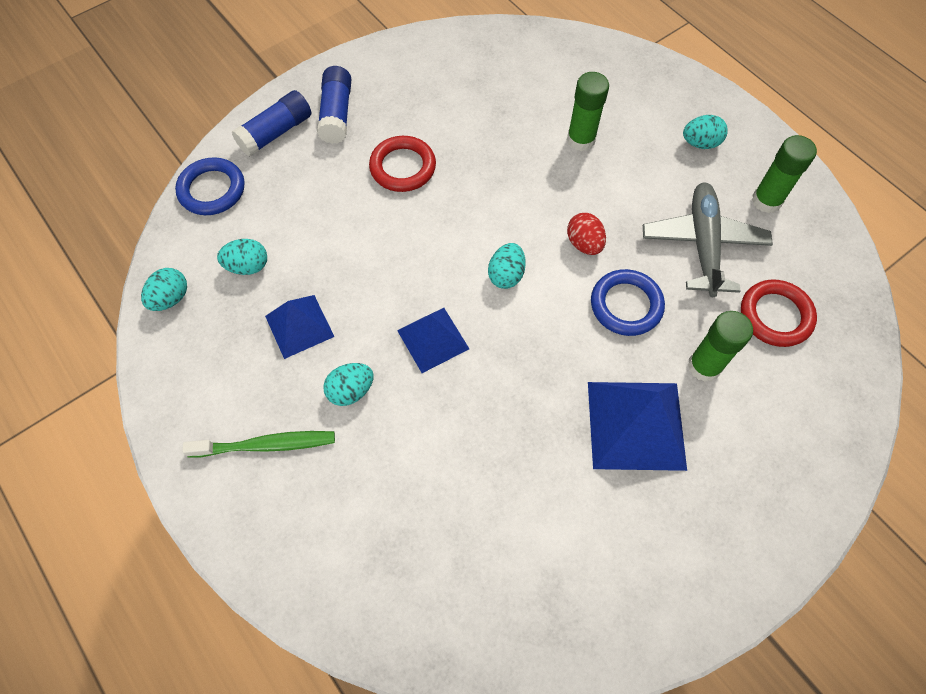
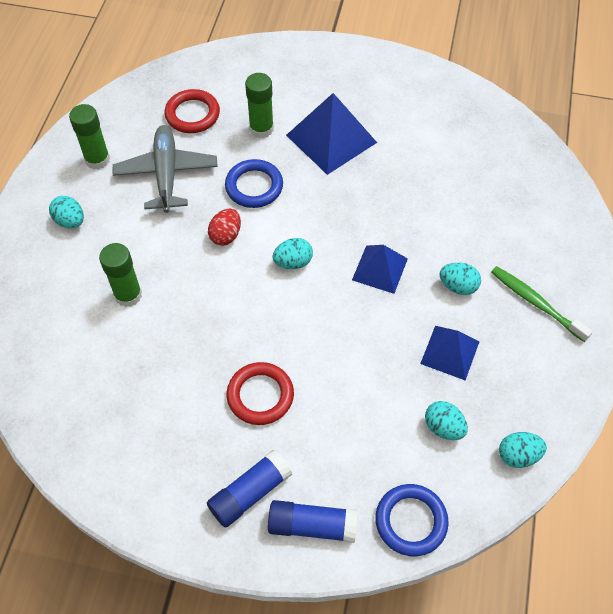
camera: 130 degrees left, 5 degrees down
grey plane [643,182,773,297] -> grey plane turned 120 degrees clockwise [113,125,218,213]

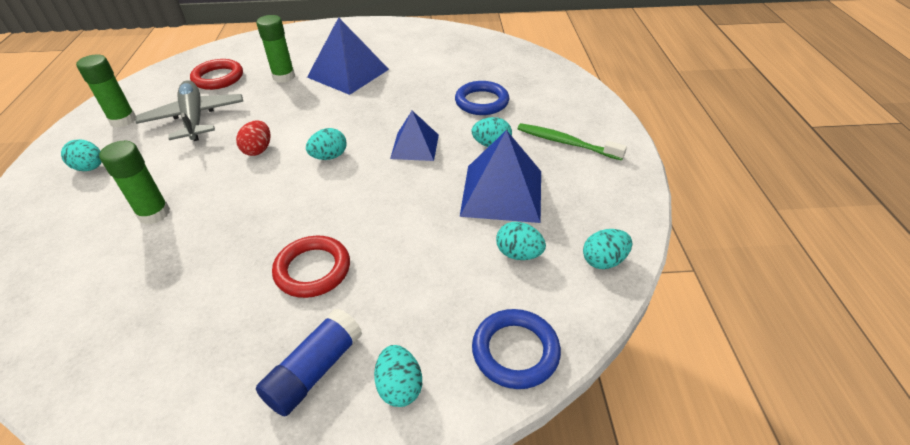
camera: 15 degrees left, 15 degrees down
blue ring [225,159,283,208] -> blue ring moved to [455,81,509,115]
blue glue stick [268,500,358,543] -> turquoise egg [374,345,422,407]
blue pyramid [420,326,479,380] -> blue pyramid [460,130,541,223], size x1.61

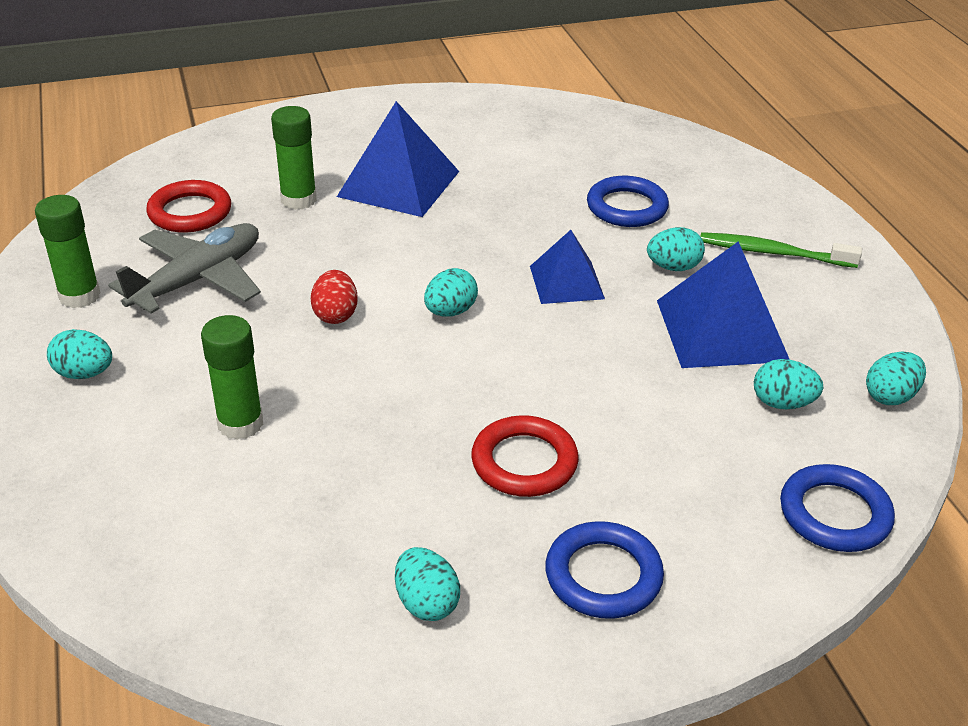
camera: 15 degrees left, 5 degrees down
grey plane [136,80,243,141] -> grey plane turned 75 degrees clockwise [108,223,261,314]
blue glue stick [256,309,362,416] -> blue ring [545,521,664,619]
turquoise egg [374,345,422,407] -> turquoise egg moved to [395,547,460,621]

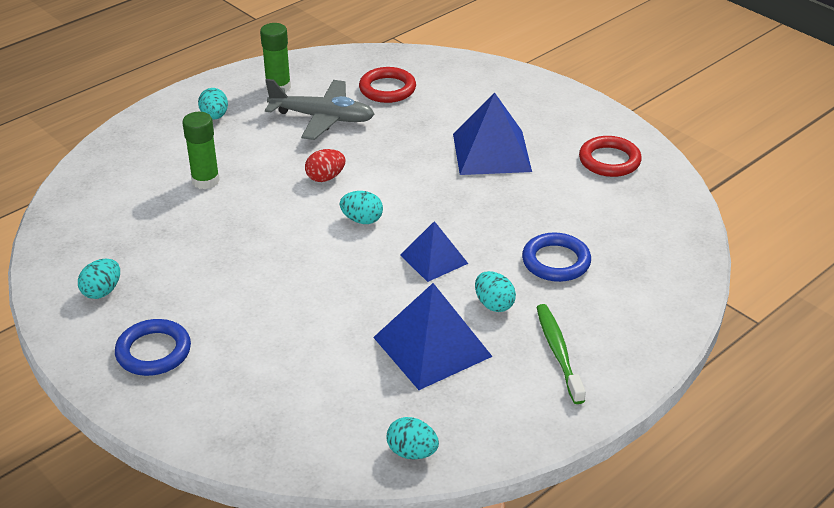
camera: 65 degrees right, 0 degrees up
green glue stick [271,106,317,210] -> none
red ring [471,415,579,497] -> red ring moved to [579,136,642,177]
turquoise egg [754,359,823,409] -> none
blue ring [780,464,895,552] -> none

